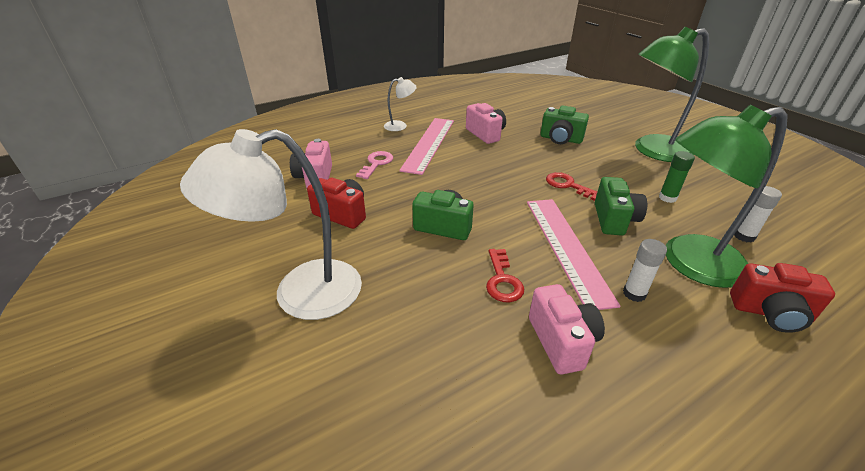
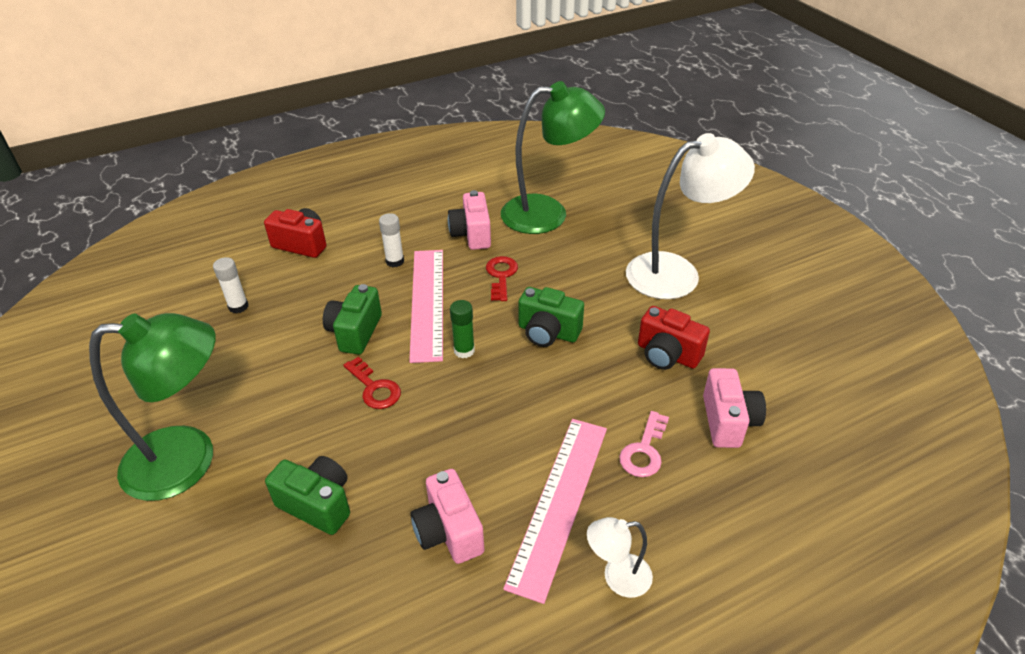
camera: 175 degrees left, 5 degrees up
green glue stick [659,151,695,203] -> green glue stick moved to [450,300,475,358]
green lamp [665,105,788,288] -> green lamp moved to [501,81,605,234]

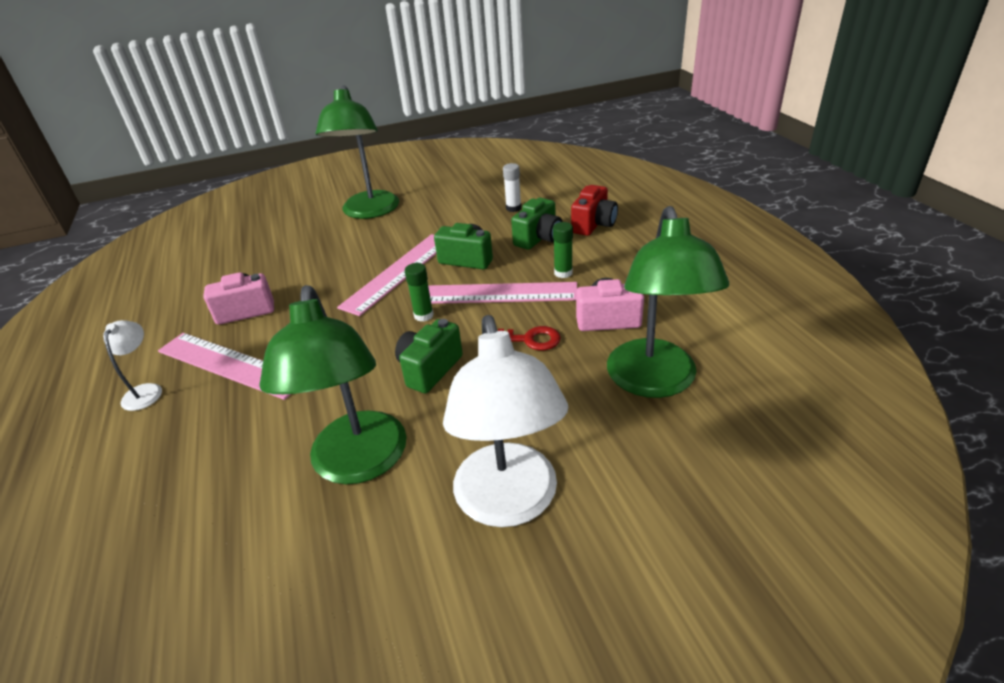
camera: 100 degrees right, 5 degrees down
green camera [265,456,350,535] -> green camera moved to [511,198,563,250]
red key [343,356,401,409] -> pink ruler [337,234,436,316]
white glue stick [379,213,404,267] -> green glue stick [553,222,573,278]
pink key [619,411,669,477] -> none
red camera [638,306,710,370] -> green lamp [259,285,407,484]
pink camera [703,368,766,448] -> none

